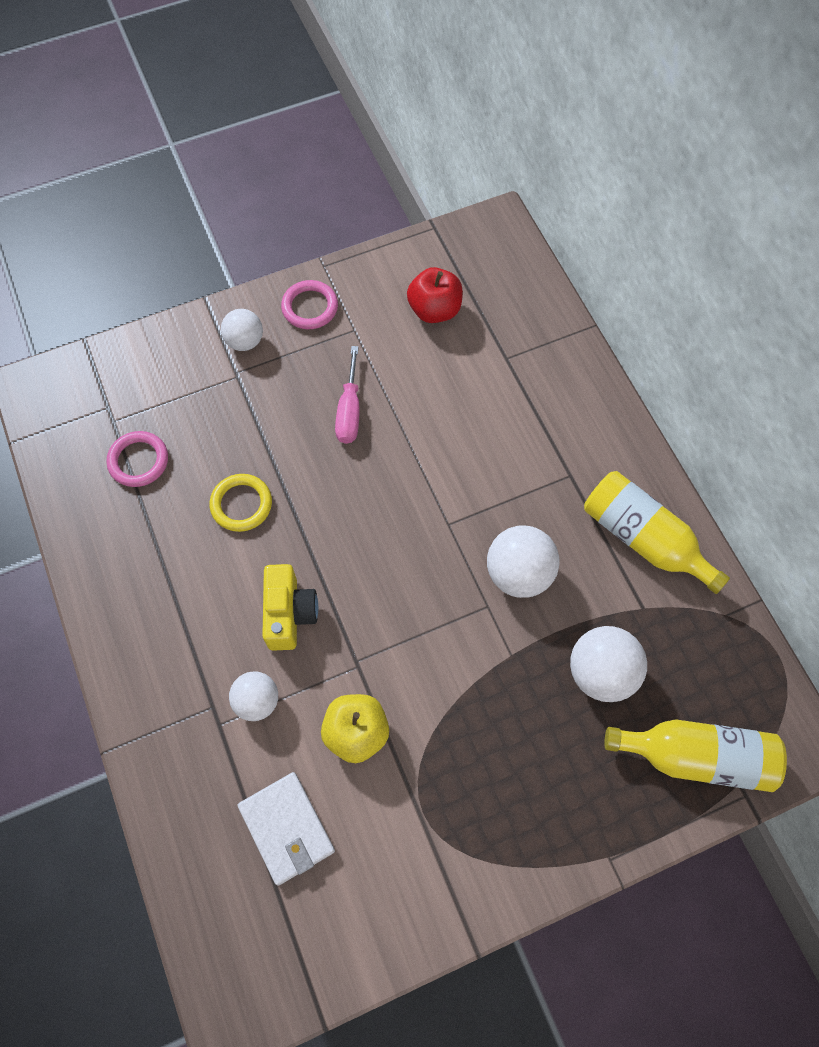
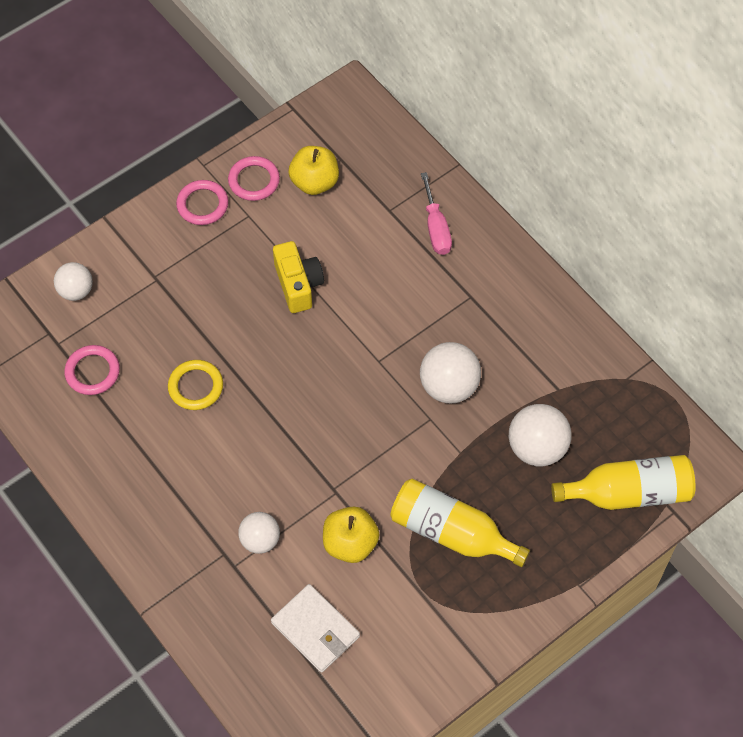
camera: 15 degrees left, 5 degrees down
white ball [221,309,263,351] -> white ball moved to [54,262,93,301]
yellow camera [262,564,318,651] -> yellow camera moved to [273,241,324,313]
pink screwdriver [335,346,360,444] -> pink screwdriver moved to [421,172,452,255]
red apple [407,267,463,323] -> yellow apple [289,146,339,195]
yellow bottle [584,471,730,594] -> yellow bottle moved to [390,479,530,567]
none -> pink ring [228,156,280,201]

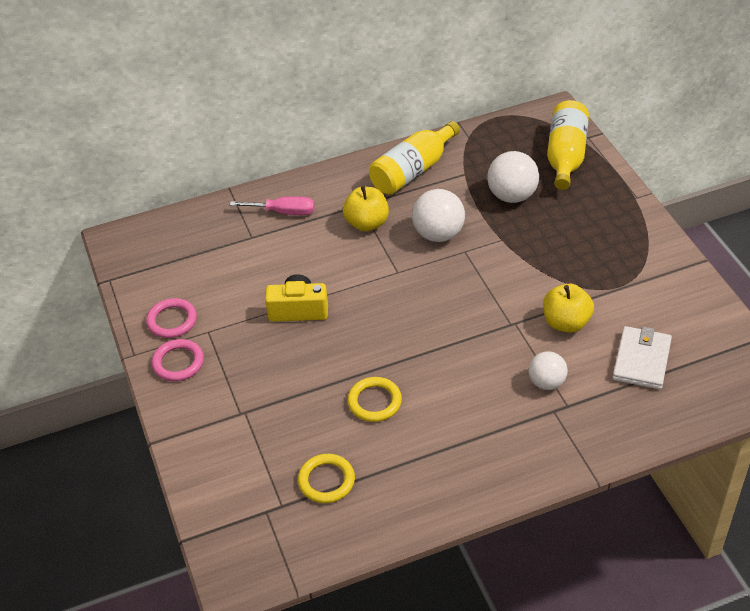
camera: 70 degrees left, 15 degrees down
white ball [54,262,93,301] -> none
pink ring [64,345,120,395] -> yellow ring [298,454,355,503]
white wallet [271,584,360,672] -> white wallet turned 45 degrees counterclockwise [612,326,672,390]
yellow apple [289,146,339,195] -> yellow apple moved to [343,186,389,231]
yellow bottle [390,479,530,567] -> yellow bottle moved to [369,121,460,195]

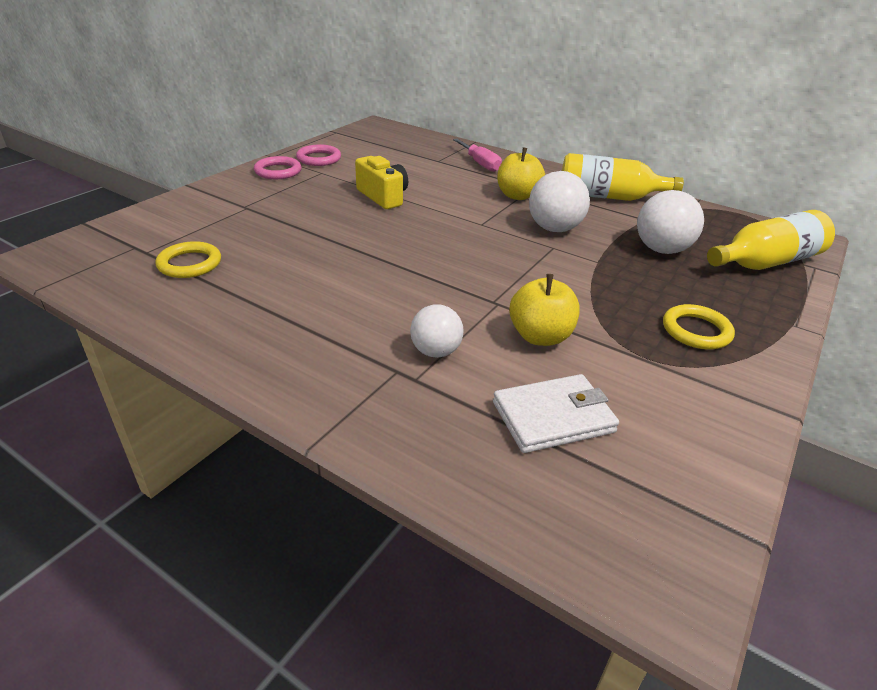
camera: 50 degrees right, 10 degrees down
yellow ring [348,377,402,422] -> yellow ring moved to [663,304,735,349]

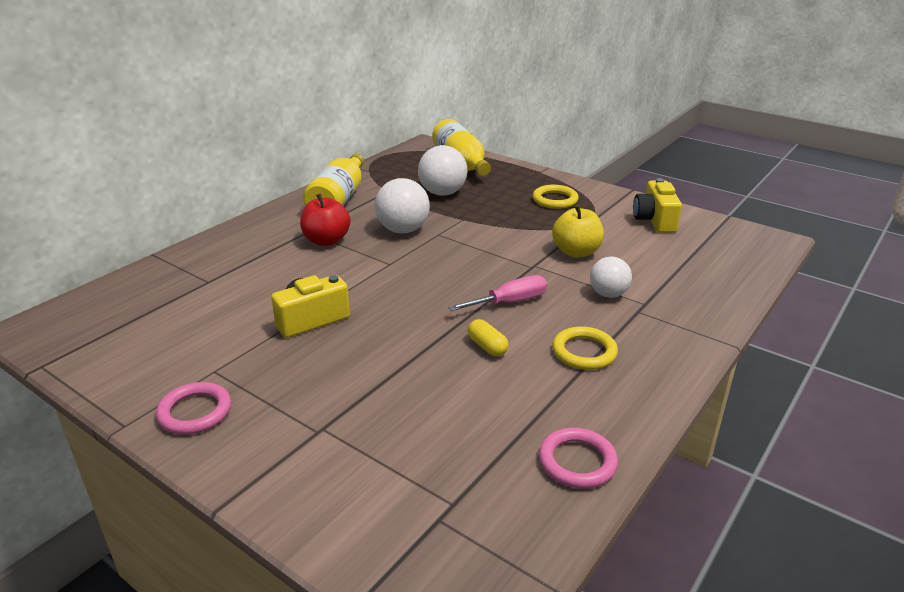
camera: 85 degrees left, 5 degrees down
yellow ring [155,241,221,278] -> yellow ring moved to [552,326,618,370]
pink ring [296,144,341,166] -> pink ring moved to [539,428,618,488]
pink screwdriver [453,139,502,172] -> pink screwdriver moved to [448,275,547,311]
white wallet [493,374,619,453] -> none
yellow apple [497,147,545,200] -> red apple [300,193,350,246]
none -> yellow capsule [468,319,508,356]
none -> yellow camera [633,178,682,233]

